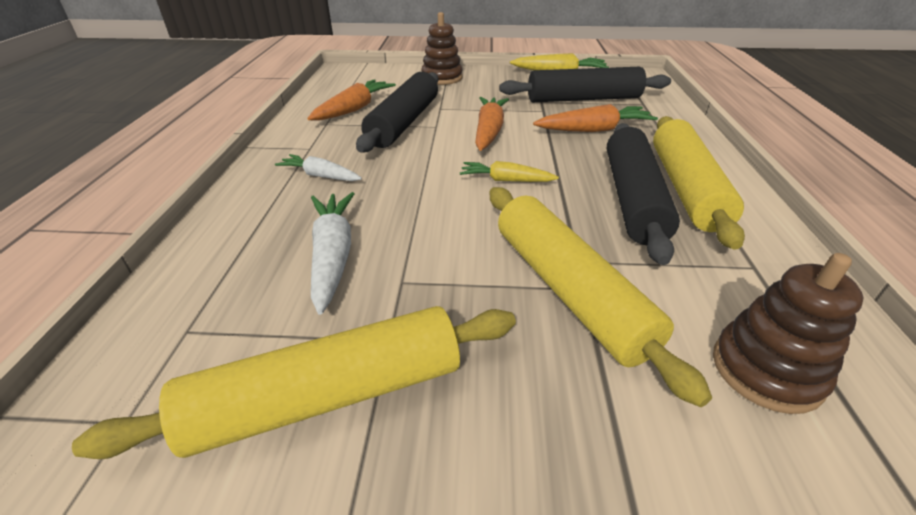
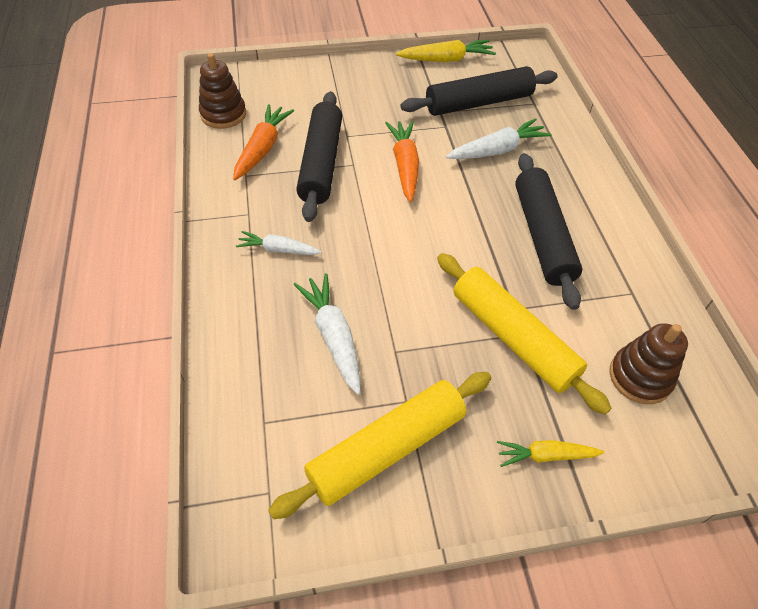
camera: 15 degrees left, 15 degrees up
brown stacking toy [421,12,463,85] -> brown stacking toy moved to [199,53,246,129]
yellow carrot [460,161,559,182] -> yellow carrot moved to [497,440,604,467]
orange carrot [533,104,658,132] -> white carrot [446,118,552,159]
yellow rolling pin [653,116,745,250] -> none

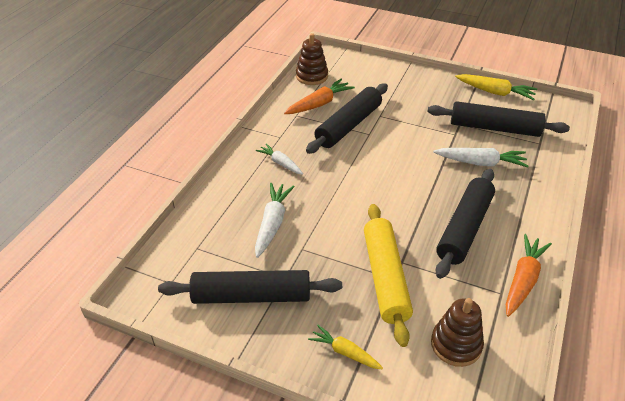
camera: 35 degrees right, 10 degrees down
yellow rolling pin [268,372,491,519] -> black rolling pin [158,270,342,304]
orange carrot [385,121,419,202] -> orange carrot moved to [506,234,552,317]

